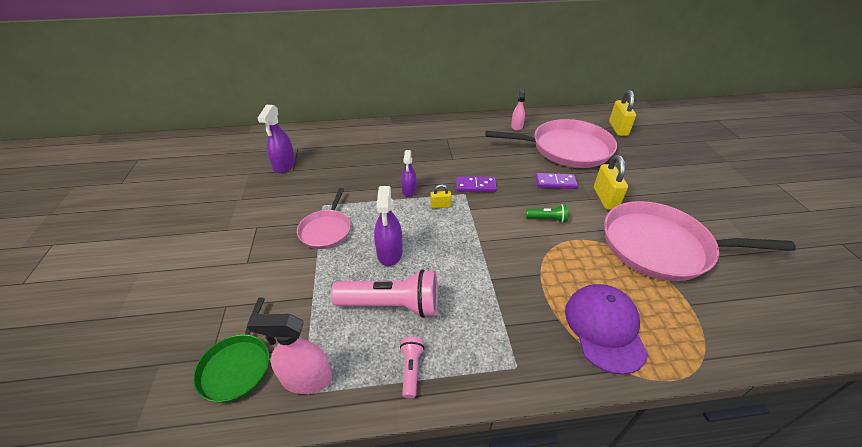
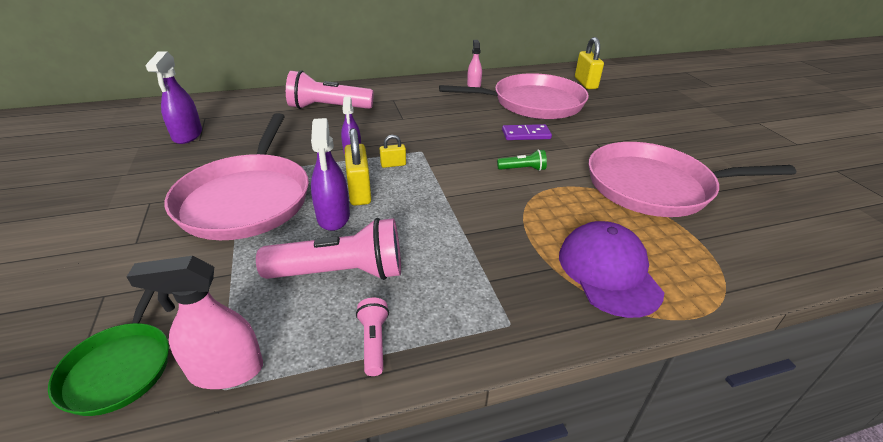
camera: 10 degrees left, 5 degrees down
pink pan [297,188,351,249] -> pink pan [165,113,309,240], size x1.92
purple domino [456,177,497,192] -> none
yellow padlock [594,155,628,210] -> yellow padlock moved to [344,128,371,206]
none -> pink flashlight [286,70,374,109]

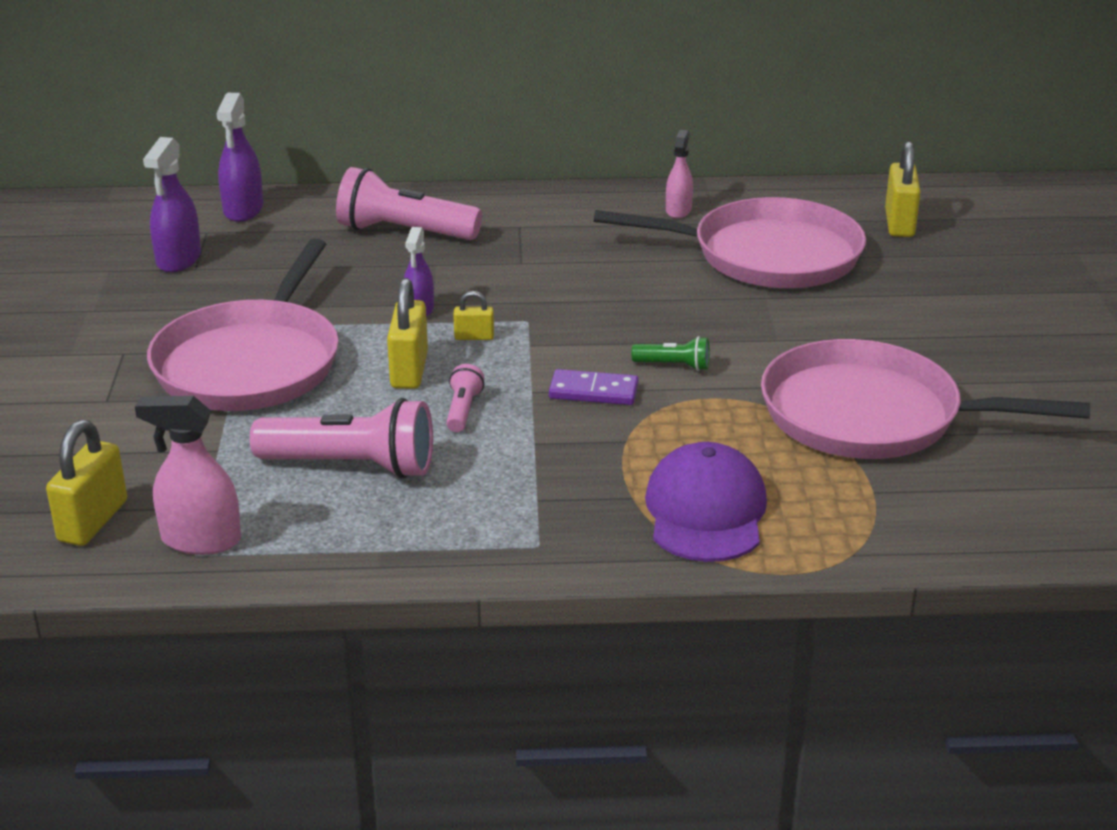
camera: 15 degrees right, 5 degrees down
green pan [48,289,169,416] -> yellow padlock [46,420,127,546]
purple spray bottle [311,118,350,231] -> purple spray bottle moved to [216,93,263,222]
pink flashlight [356,298,389,376] -> pink flashlight moved to [446,364,484,432]
purple domino [502,124,552,140] -> purple domino moved to [549,369,639,405]

